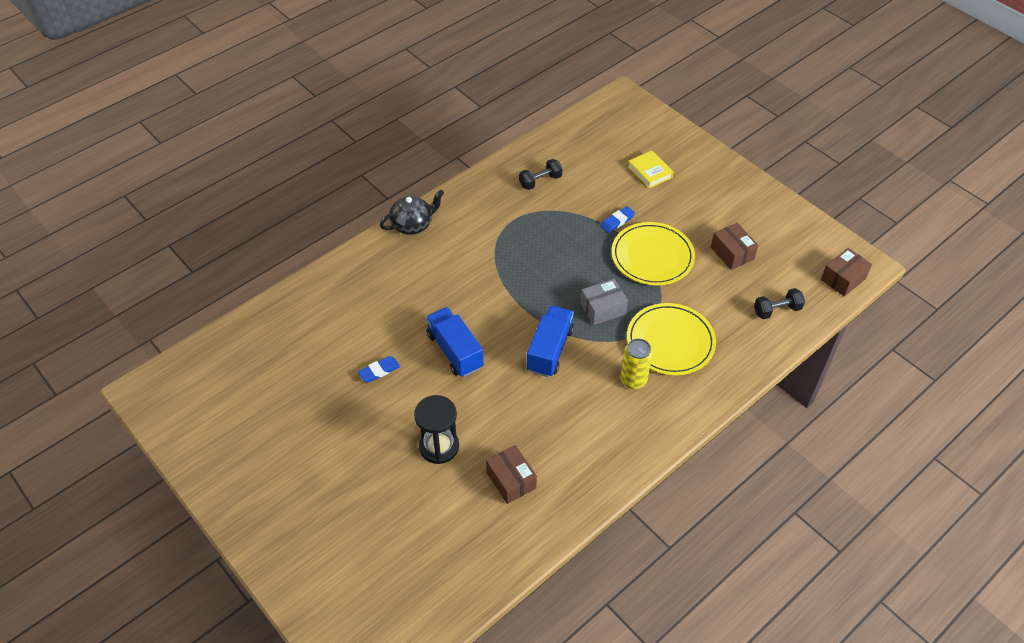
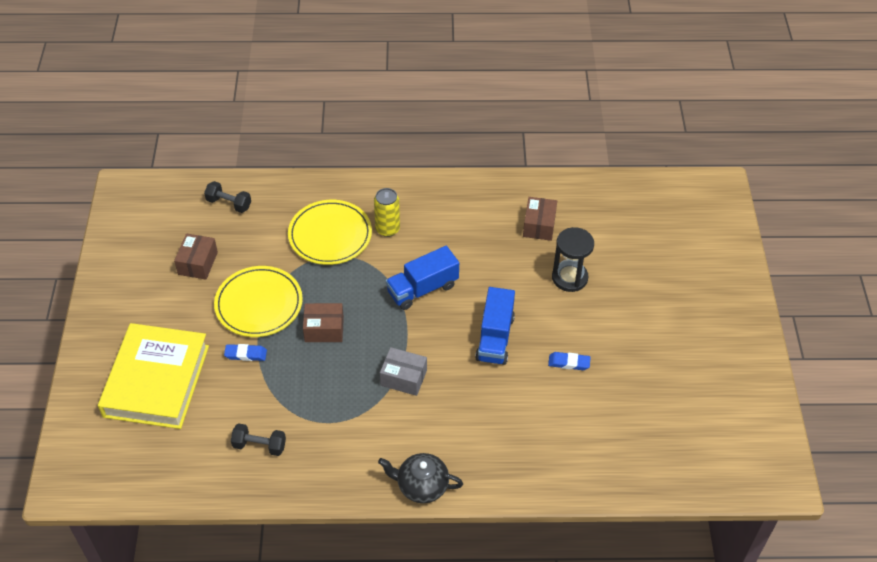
camera: 140 degrees left, 0 degrees up
grey box [580,279,628,325] -> grey box moved to [380,347,427,396]
yellow book [628,151,673,188] -> yellow book [98,323,209,429], size x2.30
brown box [821,248,872,296] -> brown box moved to [303,303,344,342]

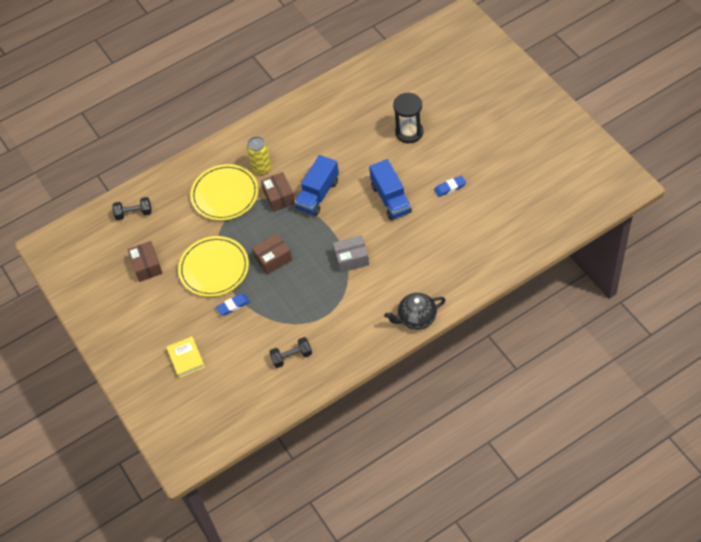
camera: 25 degrees left, 5 degrees up
yellow book [98,323,209,429] -> yellow book [166,336,205,378], size x0.43
brown box [523,197,557,241] -> brown box moved to [261,172,295,212]

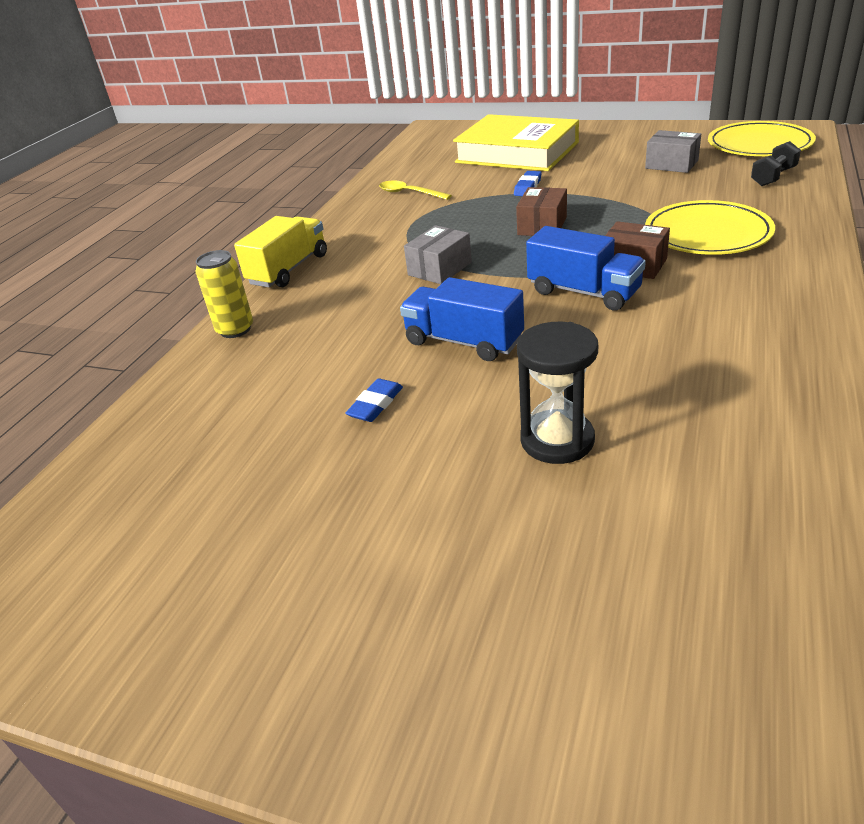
camera: 140 degrees right, 20 degrees down
brown box [127,241,163,282] -> grey box [645,130,701,173]
yellow book [166,336,205,378] -> yellow book [453,114,579,171], size x2.30
yellow plate [178,236,249,297] -> yellow plate moved to [708,121,816,156]
yellow can [247,136,271,175] -> yellow can moved to [195,250,253,338]
black dumbbell [269,337,312,368] -> yellow spoon [379,180,452,200]
blue truck [294,155,339,216] -> blue truck turned 135 degrees clockwise [526,226,646,311]
black teapot [384,293,446,330] -> yellow truck [234,216,327,287]

